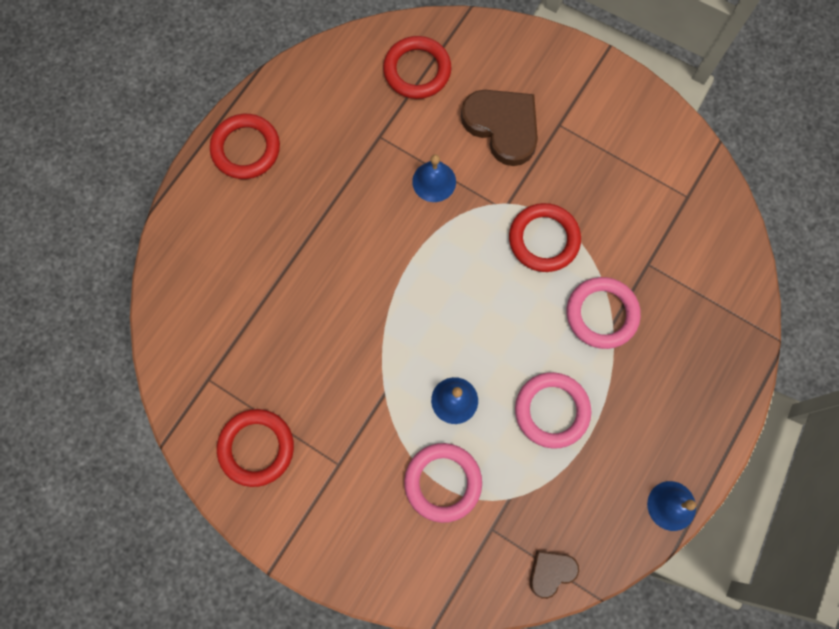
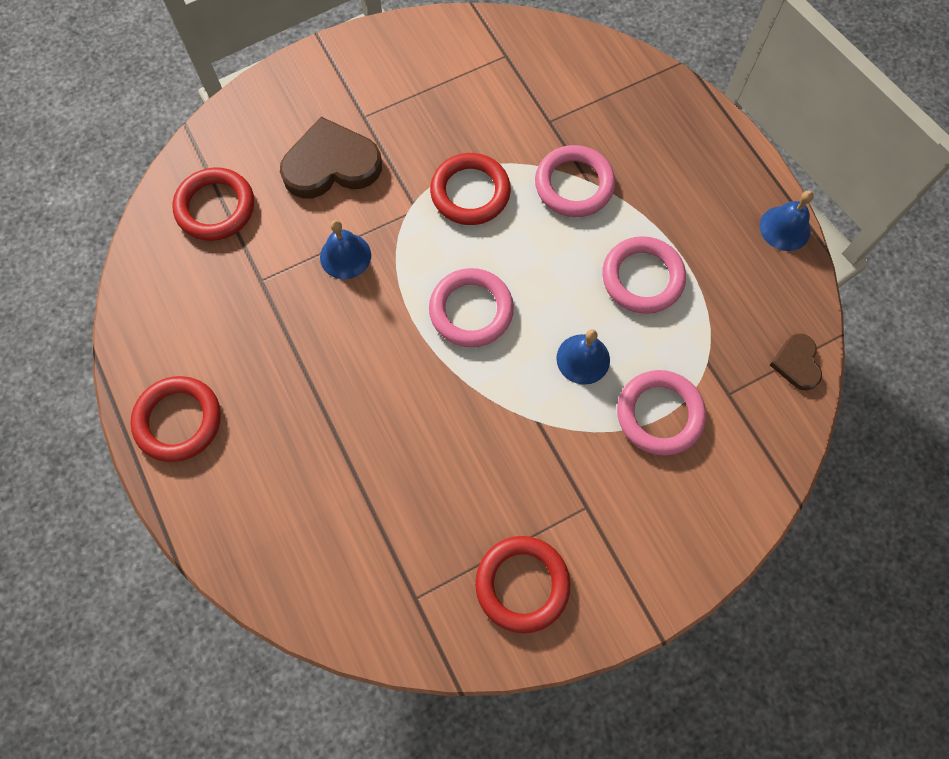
camera: 60 degrees left, 5 degrees down
none -> pink ring [429,268,514,347]

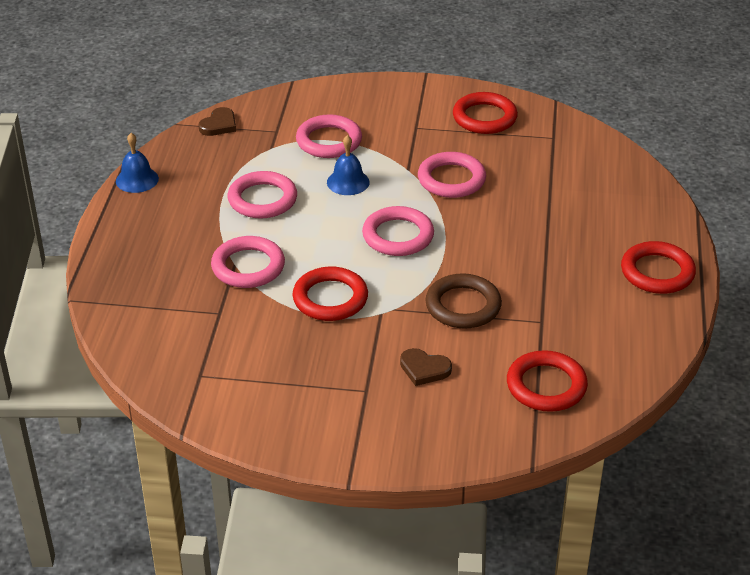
camera: 145 degrees left, 30 degrees down
brown heart [280,117,382,198] -> brown heart [400,348,452,386], size x0.53
blue bell [320,220,371,279] -> brown ring [426,273,502,329]
none -> pink ring [418,152,486,198]

